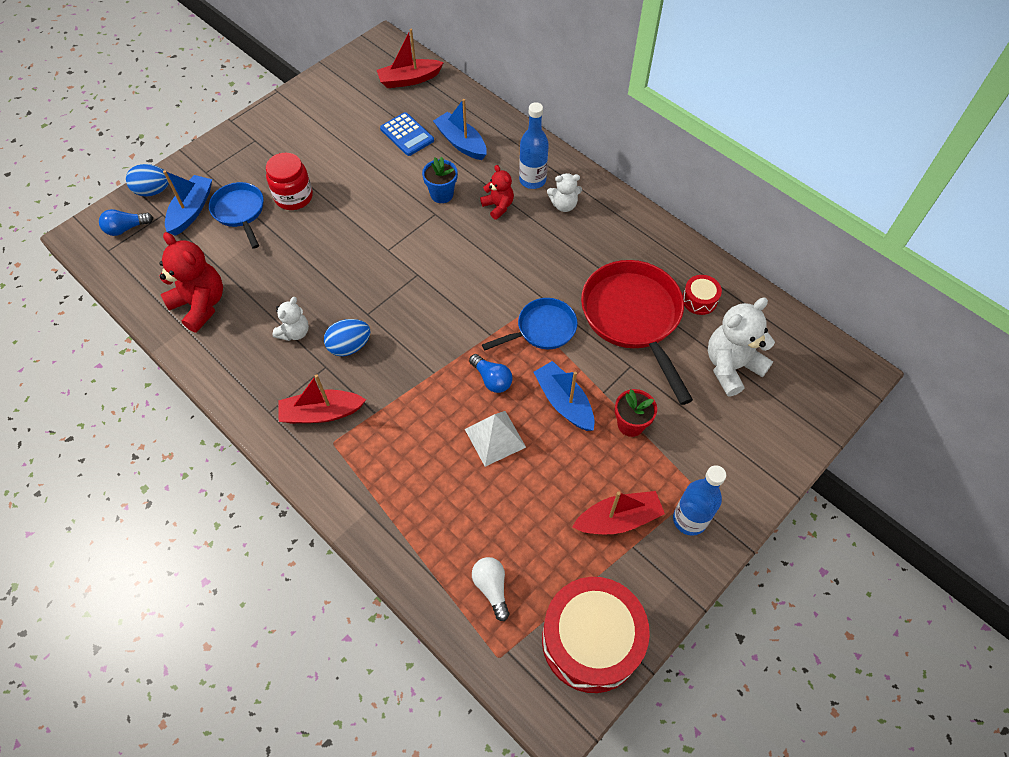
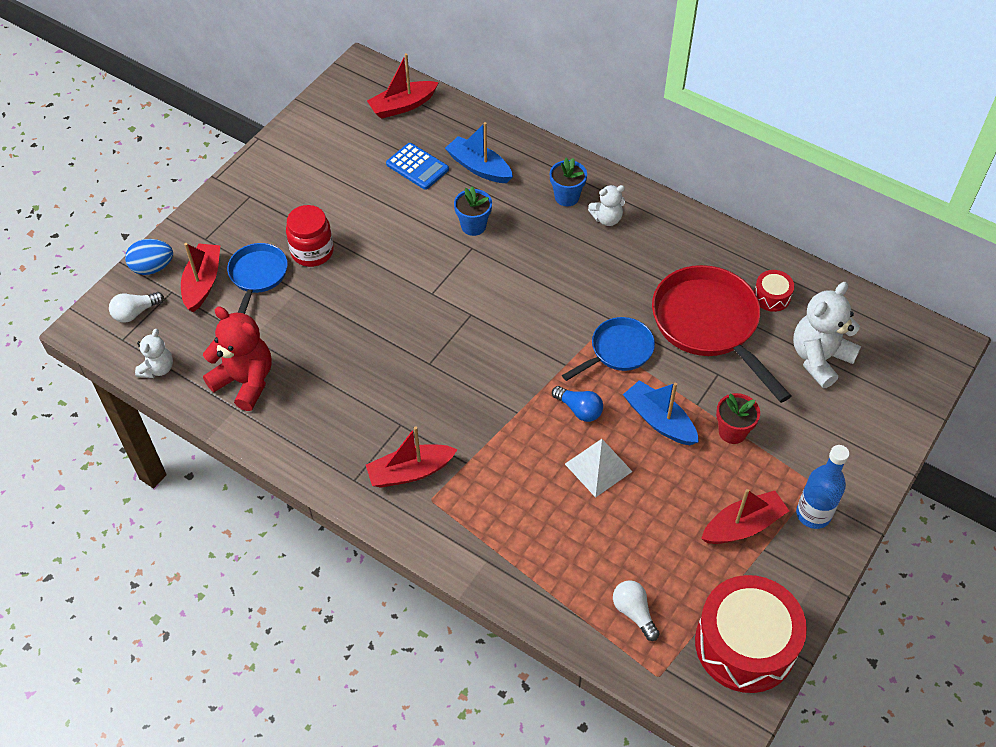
camera: 10 degrees left, 5 degrees down
blue light bulb [99,209,153,236] -> white light bulb [109,292,164,322]
blue boat [163,170,212,236] -> red boat [181,243,221,312]
blue pan [209,182,264,249] -> blue pan turned 45 degrees clockwise [227,243,288,314]
white teddy bear [273,297,309,341] -> white teddy bear moved to [135,329,173,378]
blue egg [324,319,371,356] -> none
red teddy bear [480,165,514,220] -> none
blue bottle [519,102,549,189] -> blue flower pot [550,158,587,206]

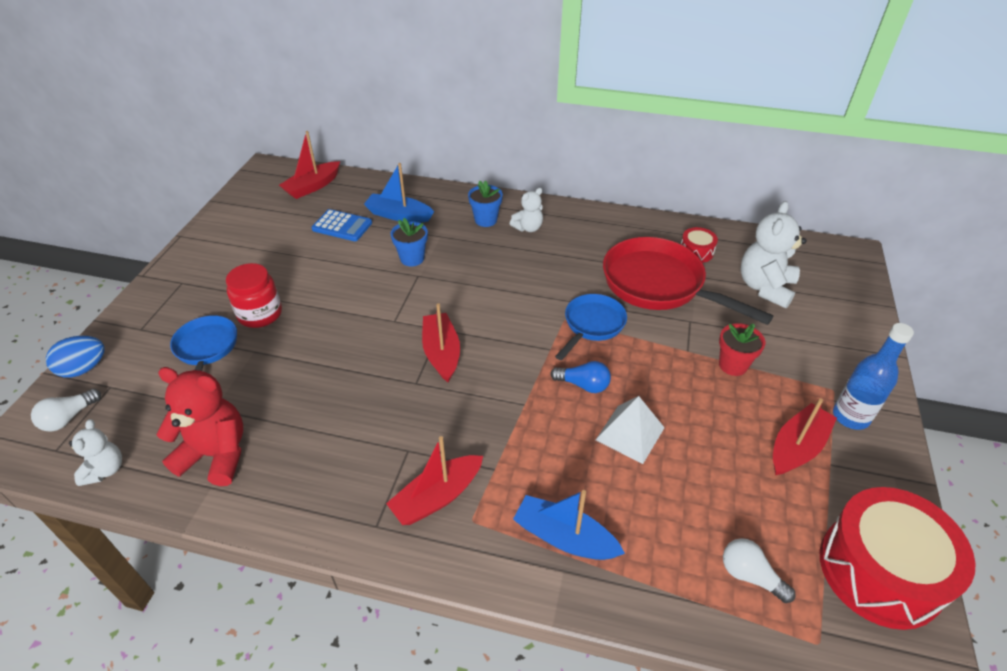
camera: 20 degrees left, 10 degrees down
red boat [181,243,221,312] -> red boat moved to [422,303,460,382]
blue boat [623,380,699,445] -> blue boat moved to [513,490,625,560]

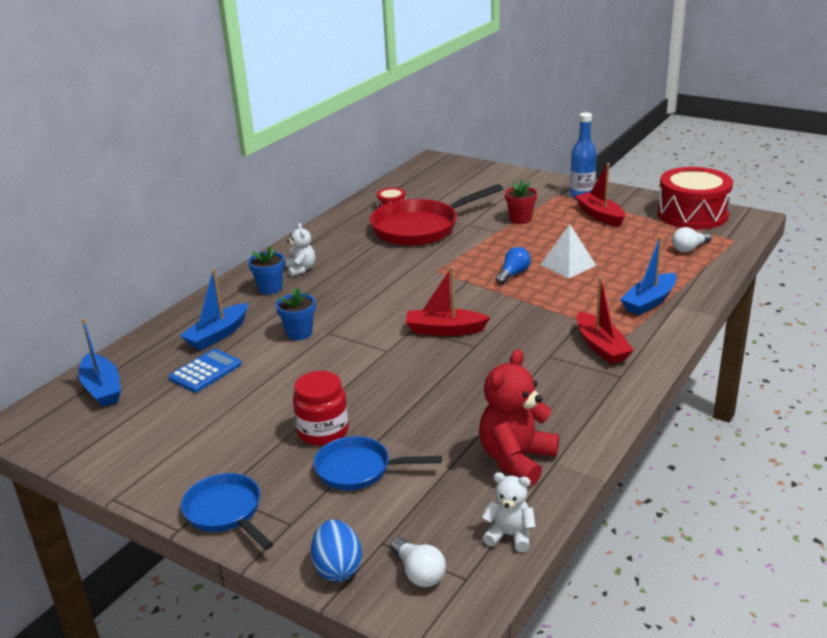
camera: 70 degrees left, 15 degrees down
red boat [279,131,340,199] -> blue boat [78,318,121,407]
blue pan [555,294,627,360] -> blue pan moved to [181,473,273,550]
white teddy bear [741,201,807,308] -> none

